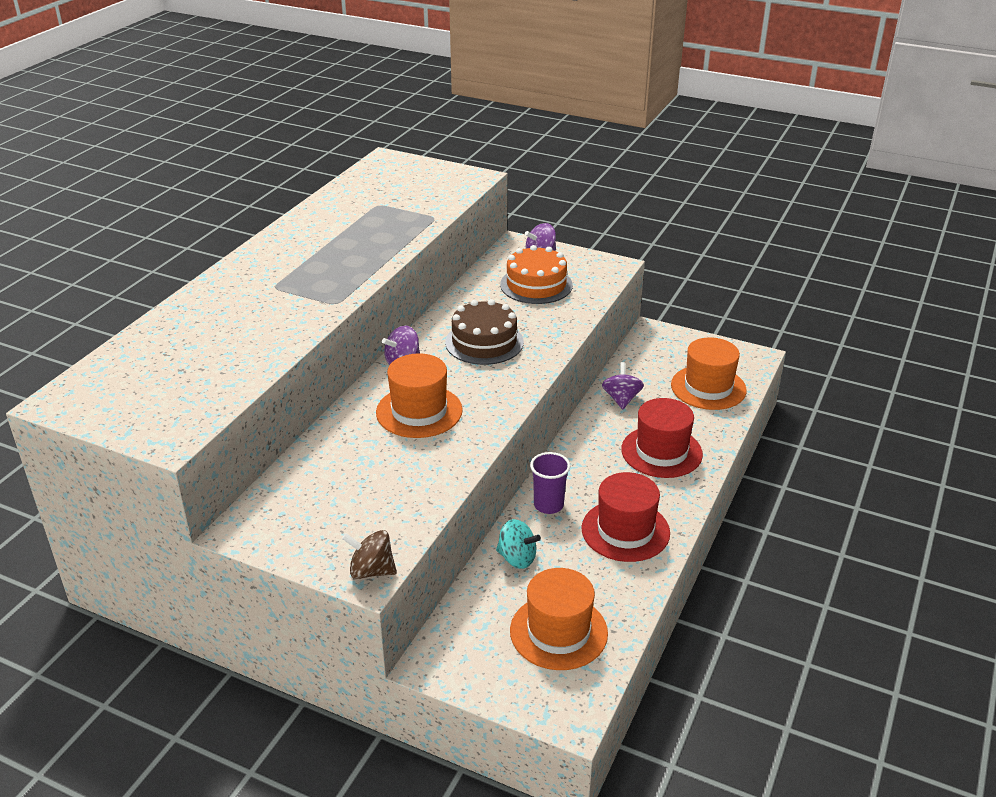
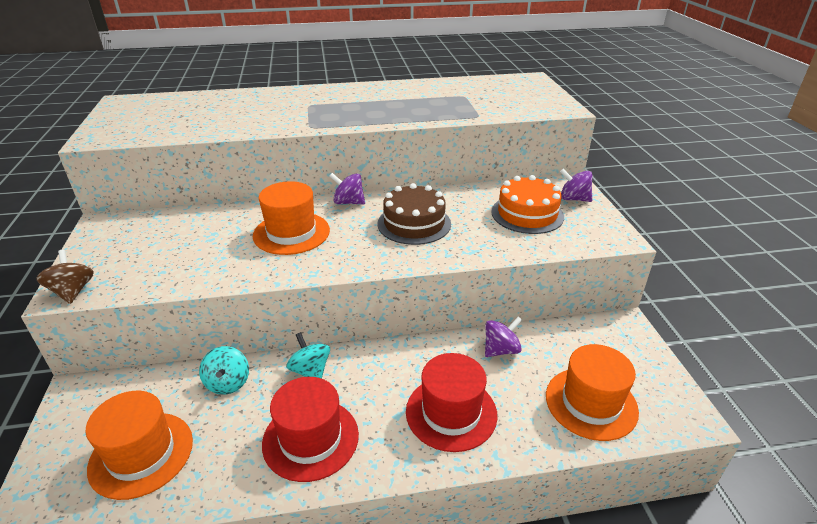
camera: 55 degrees right, 0 degrees up
purple cup [530,452,570,514] -> turquoise spinning top [286,332,330,379]

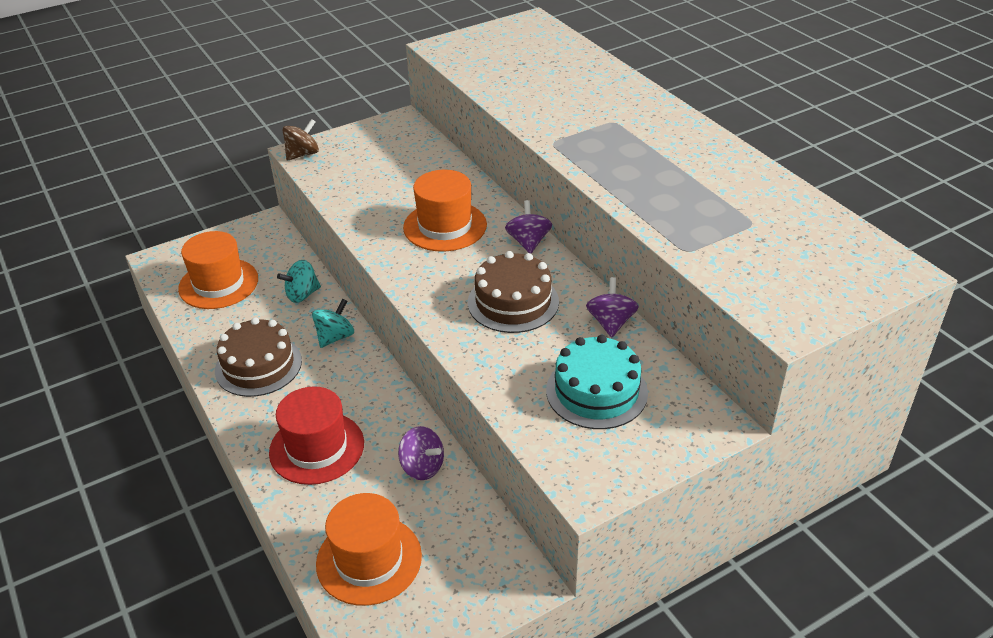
camera: 70 degrees right, 5 degrees up
red hat [262,377,359,482] -> brown cake [215,317,302,397]
orange cake [491,175,564,234] -> turquoise cake [546,335,648,429]
purple spinning top [560,169,593,202] -> purple spinning top moved to [586,277,639,338]

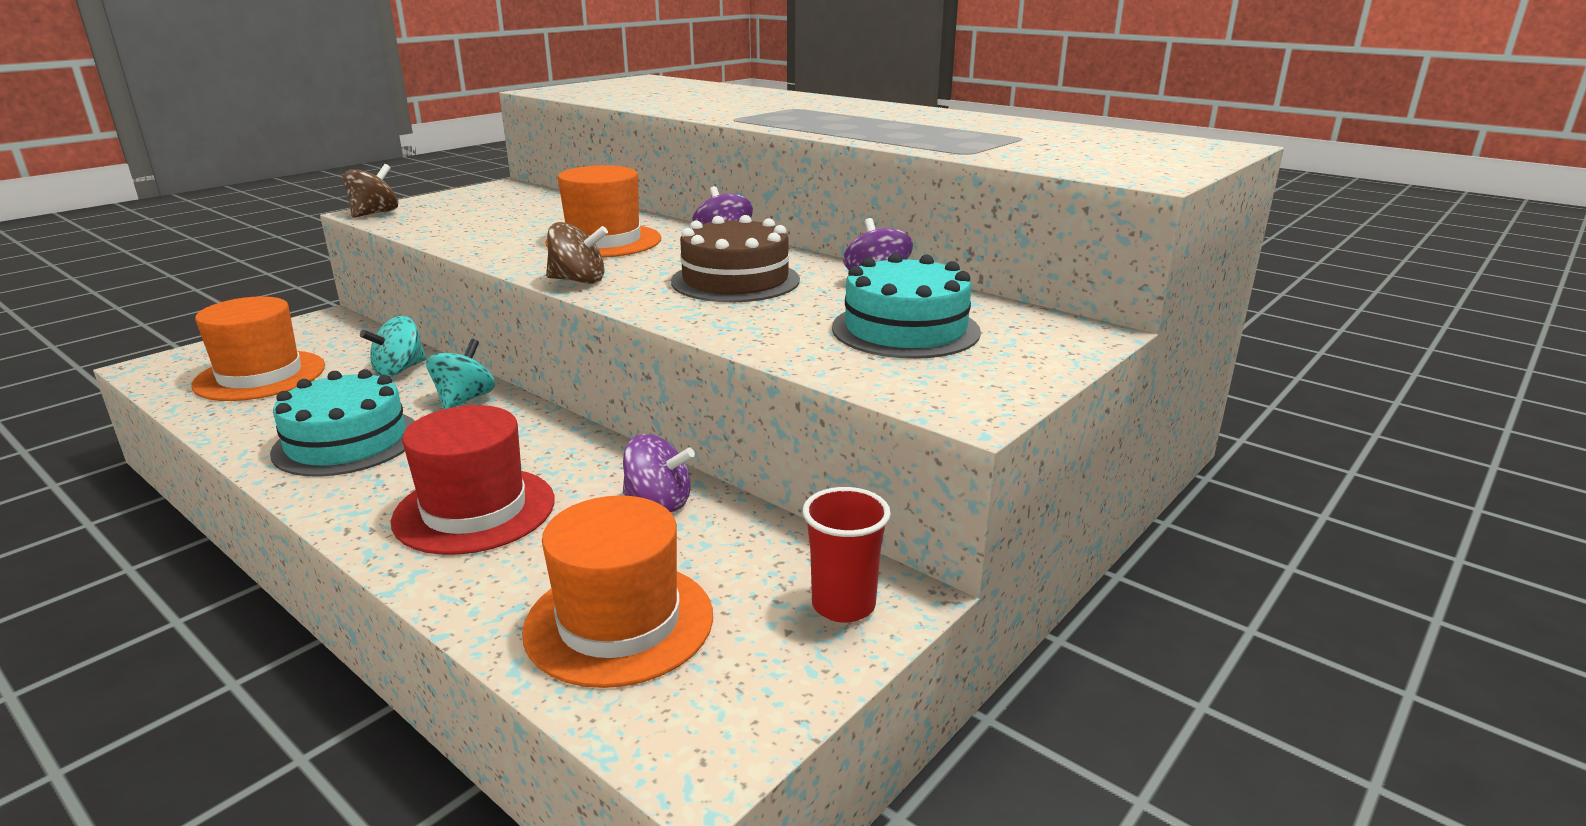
camera: 20 degrees left, 15 degrees down
brown cake [215,317,302,397] -> turquoise cake [270,369,414,477]
none -> brown spinning top [546,222,608,284]
none -> red cup [803,487,891,623]

